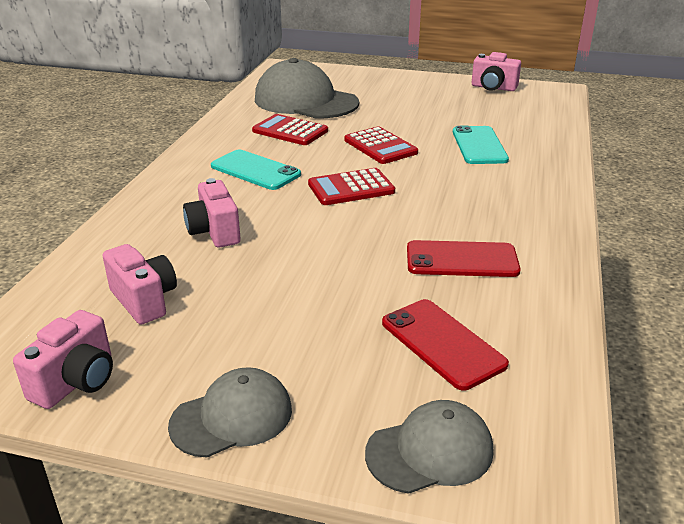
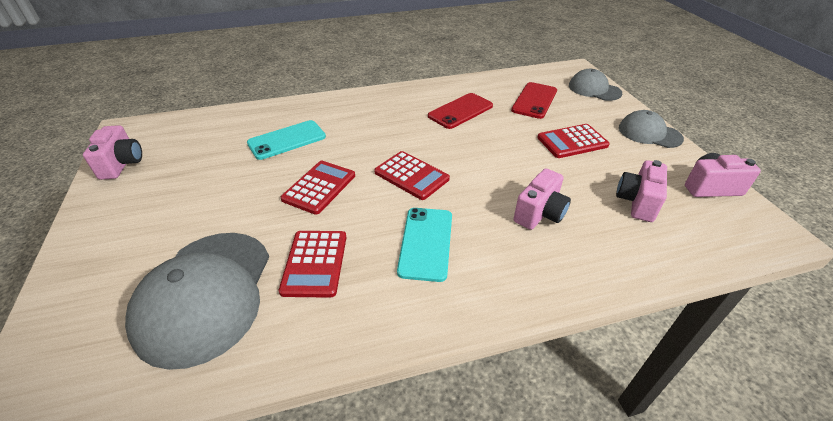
camera: 120 degrees left, 10 degrees up
red phone [407,240,521,277] -> red phone turned 75 degrees clockwise [428,93,493,129]
none -> red calculator [537,124,610,158]

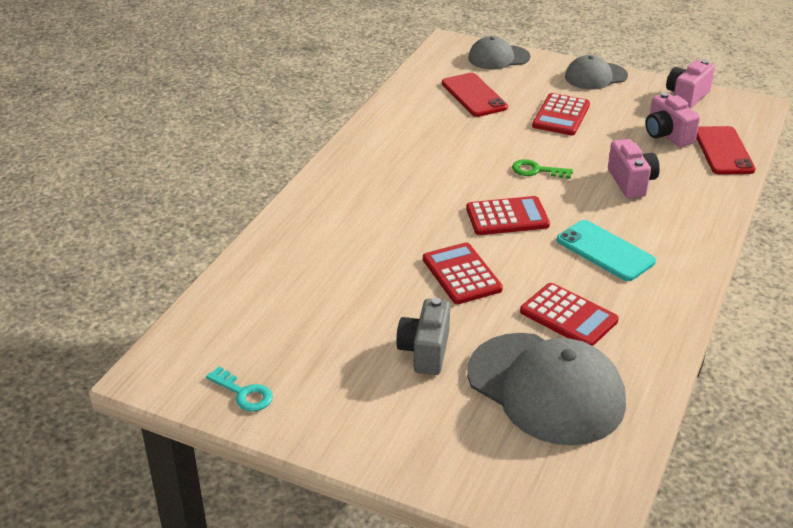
camera: 50 degrees left, 5 degrees down
pink camera [83,125,142,180] -> turquoise key [206,366,273,412]
turquoise phone [247,120,326,160] -> none
red phone [428,93,493,129] -> red phone moved to [696,126,756,175]
none -> grey camera [396,298,450,375]
none -> green key [512,159,573,179]

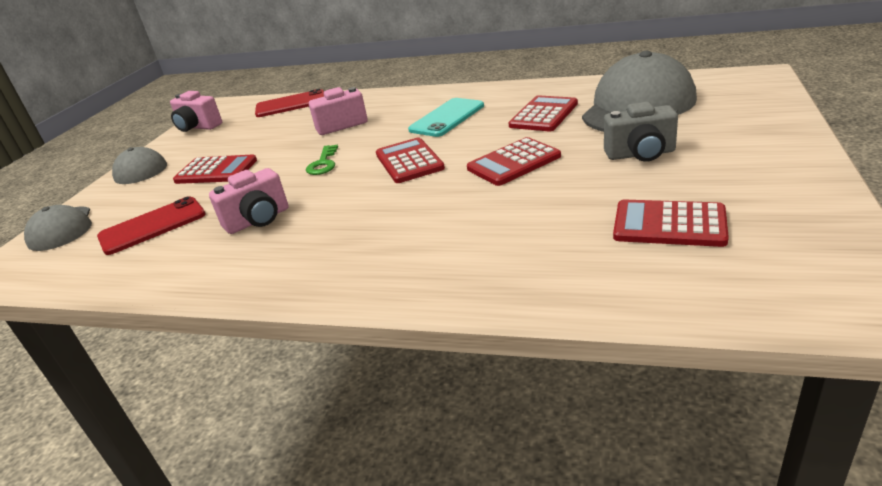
camera: 95 degrees left, 5 degrees down
turquoise key [206,366,273,412] -> none
pink camera [645,92,700,147] -> pink camera moved to [209,168,289,234]
none -> red calculator [613,200,729,247]

